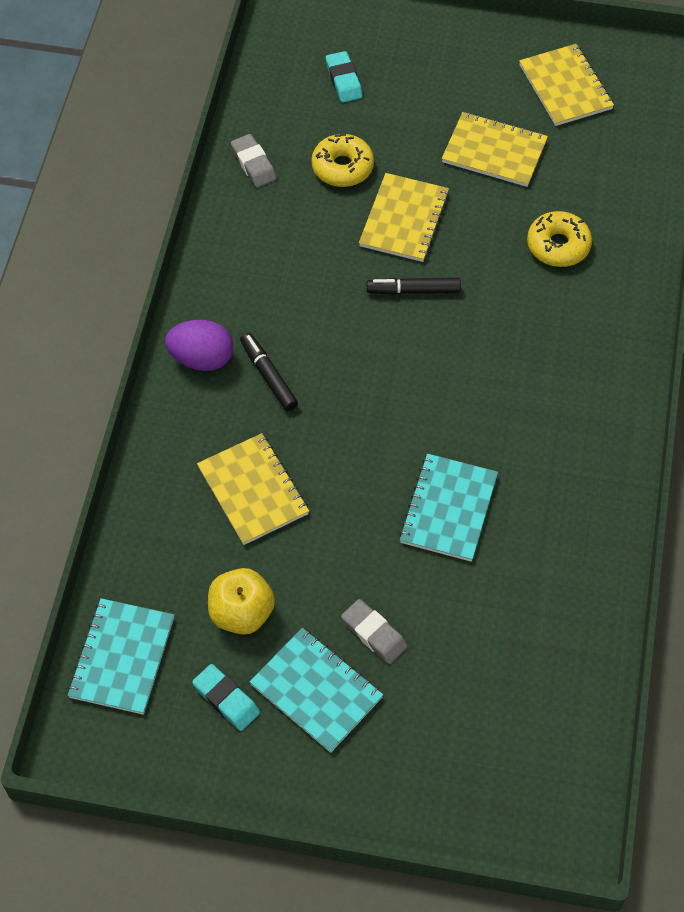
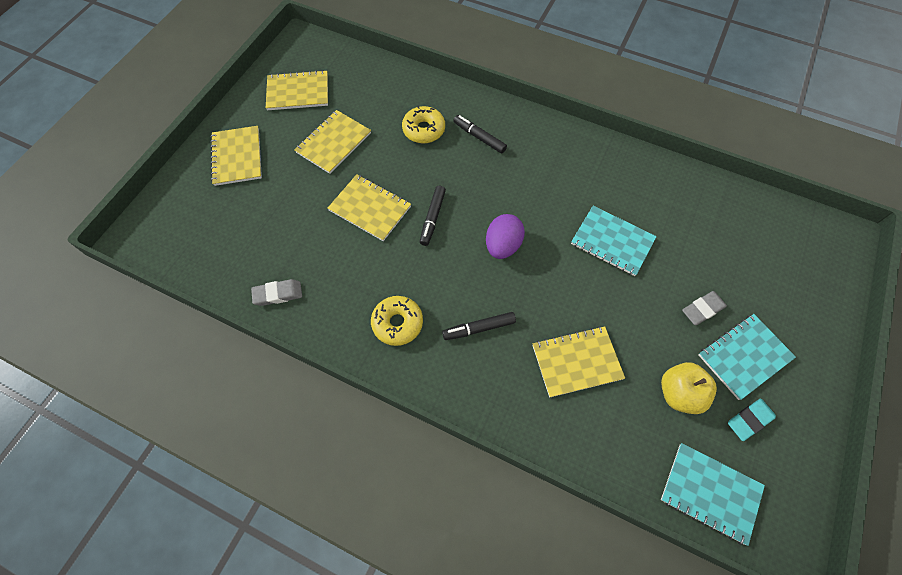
camera: 75 degrees left, 5 degrees up
purple egg [165,320,233,371] -> purple egg moved to [486,214,525,259]
yellow donut [311,134,374,187] -> yellow donut moved to [371,296,423,346]
turquoise eraser [326,51,363,103] -> none
none -> yellow notebook [211,126,262,186]
none -> black marker [453,115,507,154]

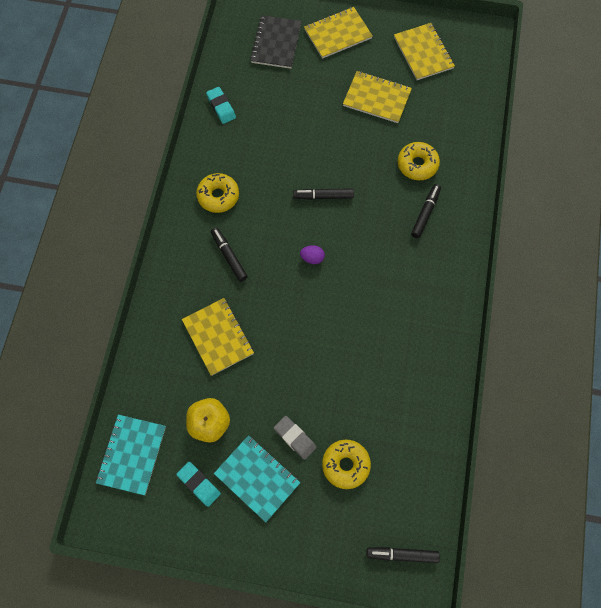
camera: 75 degrees right, 5 degrees up
grey eraser [251,279,302,306] -> turquoise eraser [206,87,236,124]
yellow notebook [328,174,411,241] -> none
purple egg [486,214,525,259] -> purple egg [300,245,325,264], size x0.56
turquoise notebook [571,206,657,276] -> none
none -> black notebook [250,15,302,69]
none -> yellow donut [322,440,371,489]
none -> black marker [366,547,440,563]

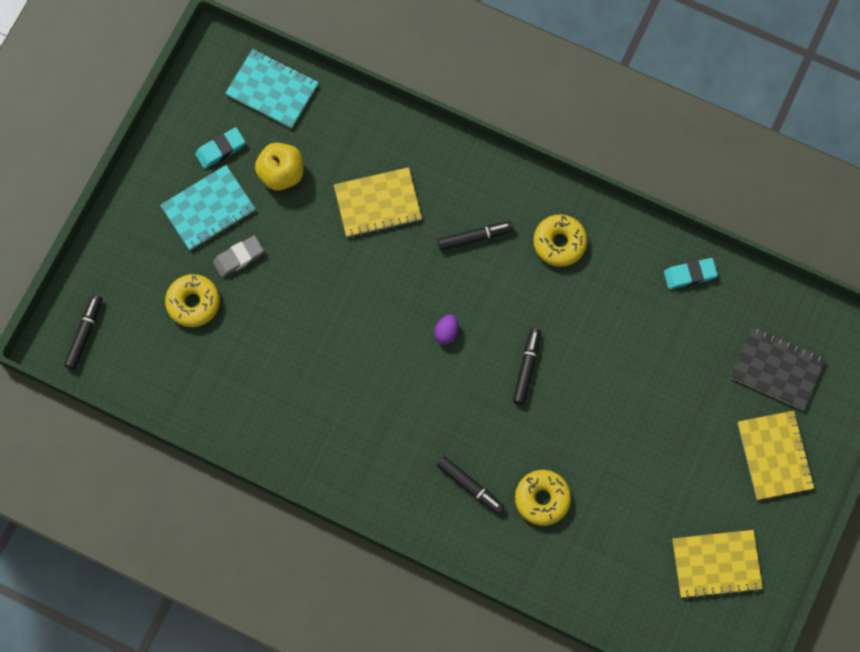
camera: 105 degrees right, 5 degrees up
yellow notebook [343,71,412,123] -> none

